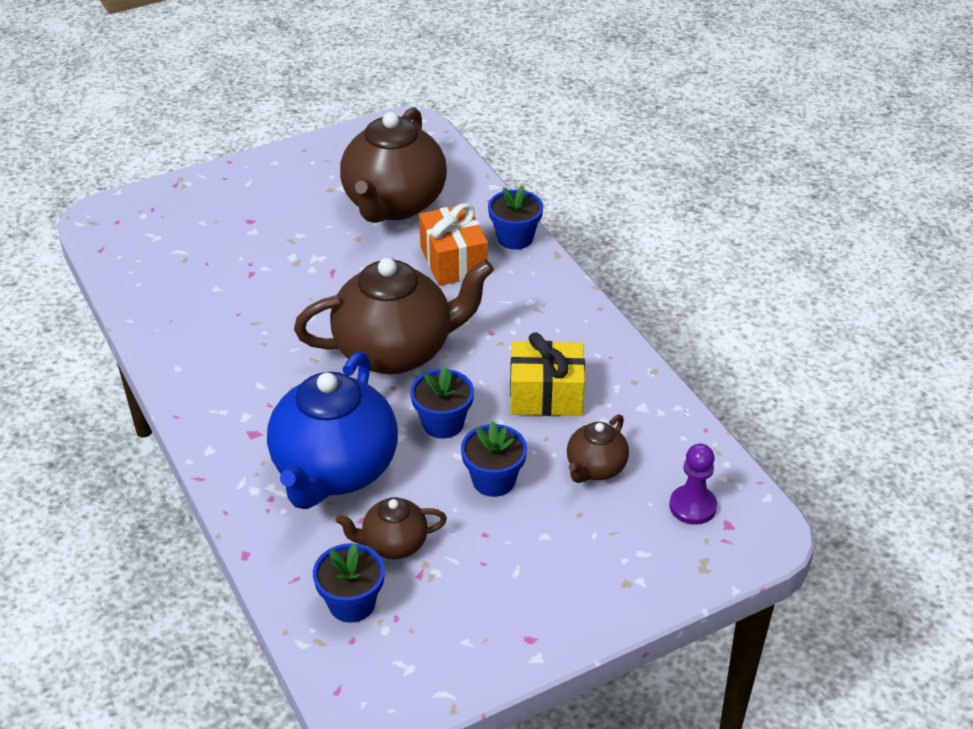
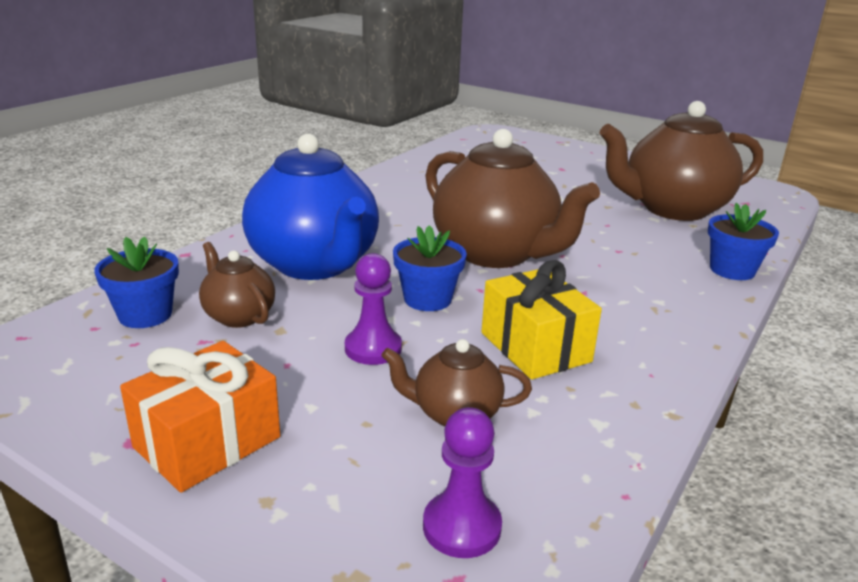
camera: 60 degrees right, 15 degrees down
blue teapot [267,351,398,509] -> blue teapot turned 105 degrees counterclockwise [242,134,379,280]
orange gift [419,203,488,286] -> orange gift moved to [120,341,280,493]
blue flower pot [461,421,527,497] -> purple pawn [345,253,402,365]

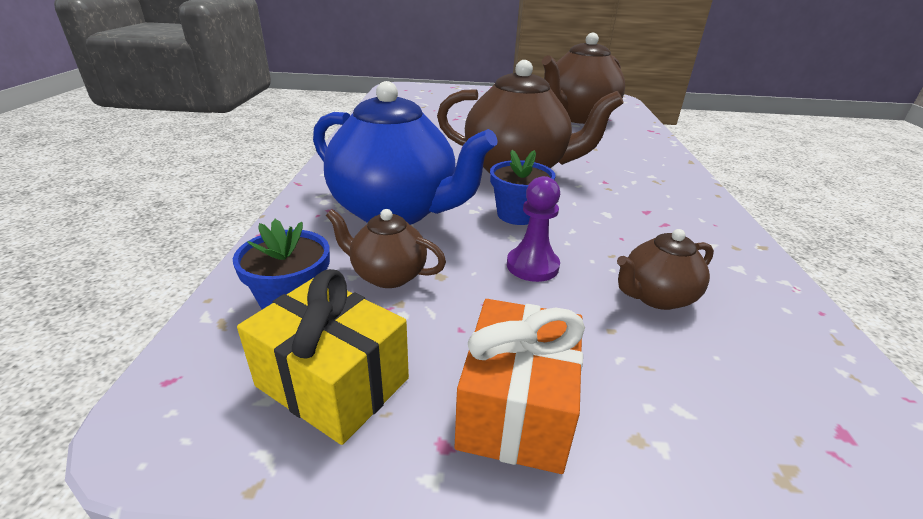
camera: 30 degrees left, 5 degrees up
purple pawn [423,407,502,558] -> none
yellow gift [481,260,602,380] -> yellow gift moved to [237,269,409,445]
blue flower pot [708,203,779,280] -> none

